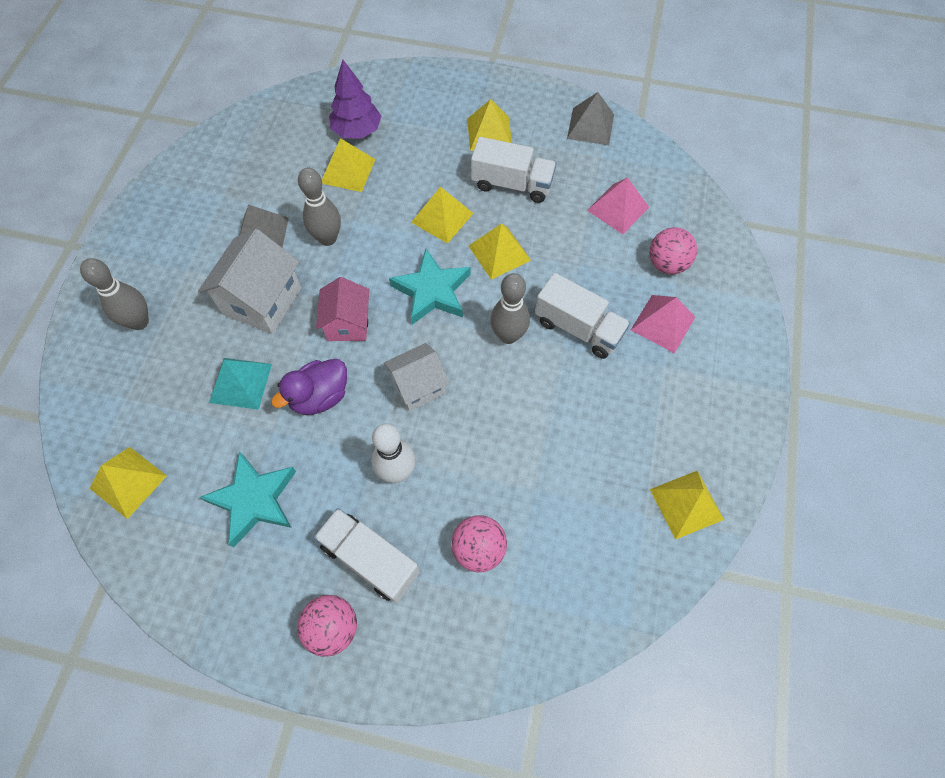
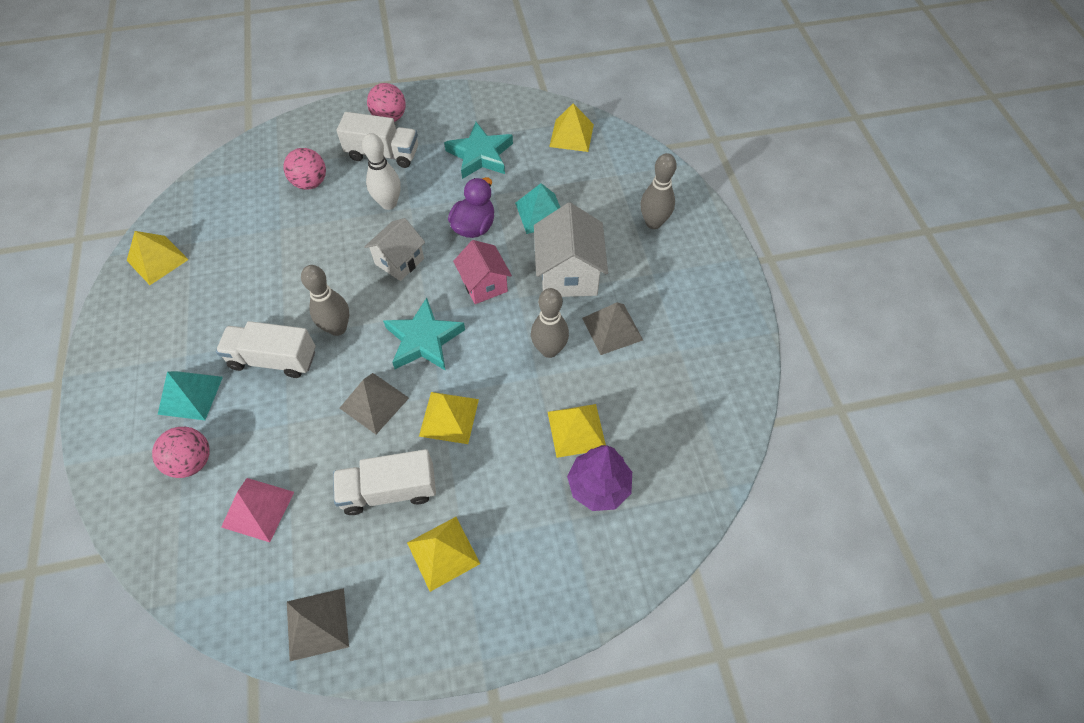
camera: 155 degrees right, 5 degrees down
yellow pyramid [469,223,531,280] -> grey pyramid [340,373,409,434]
pink pyramid [631,295,695,353] -> turquoise pyramid [158,371,223,420]

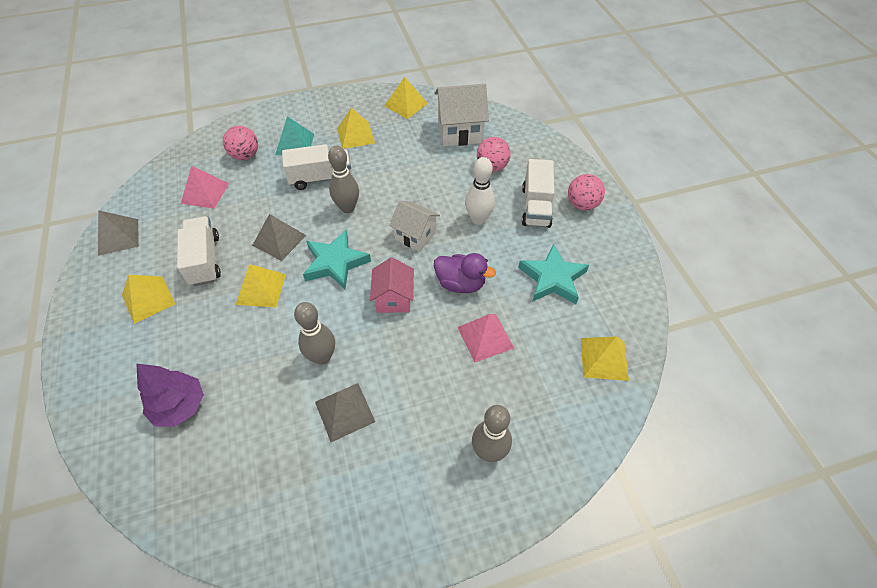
camera: 85 degrees right, 5 degrees down
white truck [216,321,316,378] -> white truck turned 75 degrees clockwise [282,144,352,190]
pink house [453,240,512,304] -> pink house turned 60 degrees counterclockwise [370,257,414,313]
turquoise pyramid [515,183,560,234] -> pink pyramid [457,314,514,363]
white house [534,203,608,297] -> white house moved to [435,84,489,146]
yellow pyramid [548,404,606,458] -> yellow pyramid moved to [337,107,375,149]

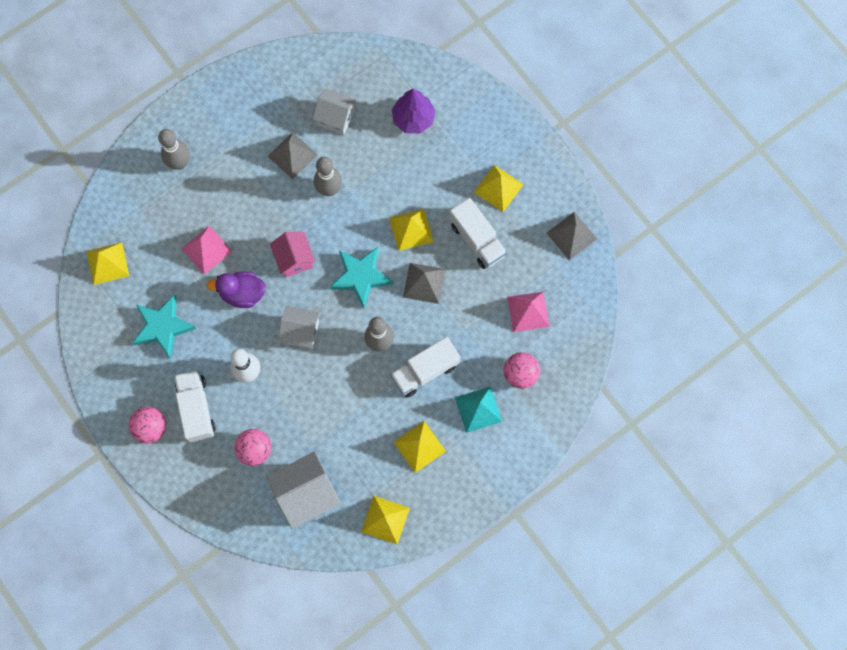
camera: 160 degrees right, 20 degrees up
none -> white house [313,89,357,135]

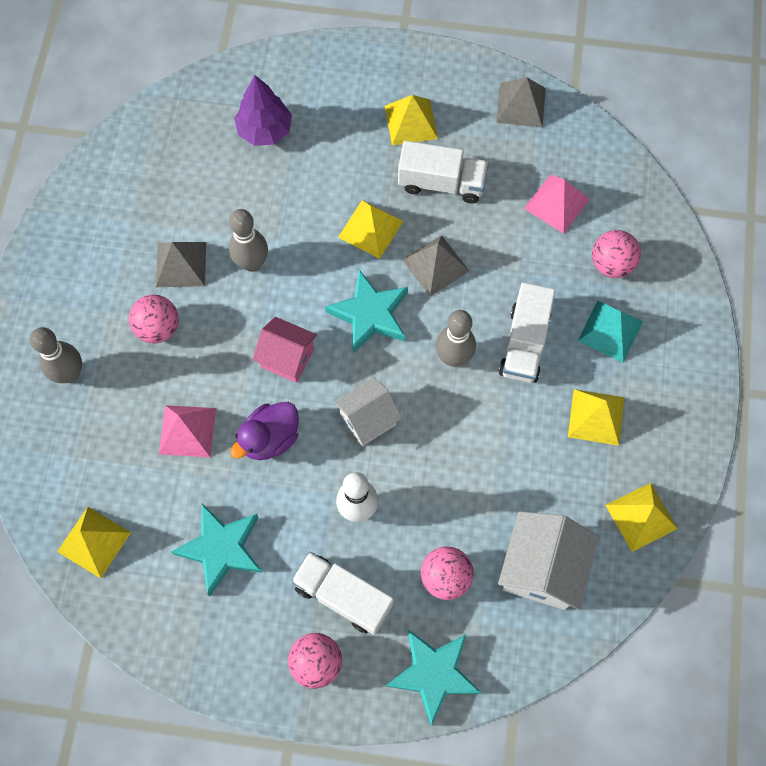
camera: 45 degrees left, 5 degrees down
white house [313,89,357,135] -> none
none -> pink ball [129,294,179,343]
none -> turquoise star [386,629,482,726]

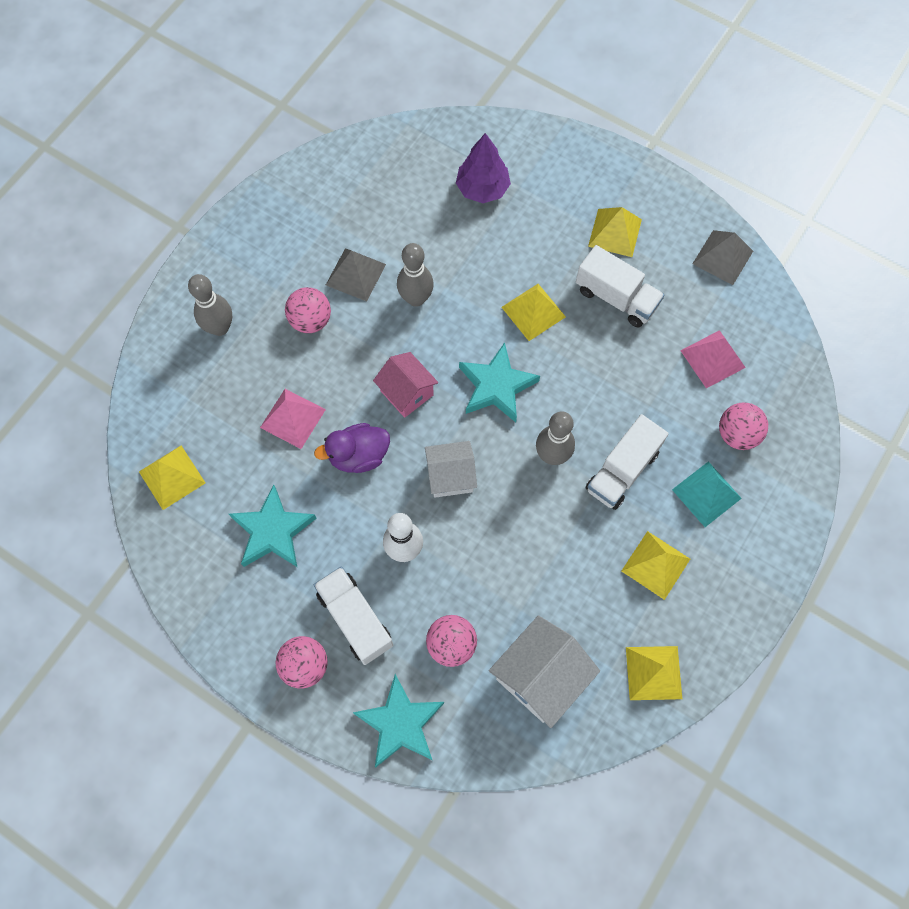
camera: 25 degrees right, 0 degrees up
grey pyramid [402,235,470,296] -> none

